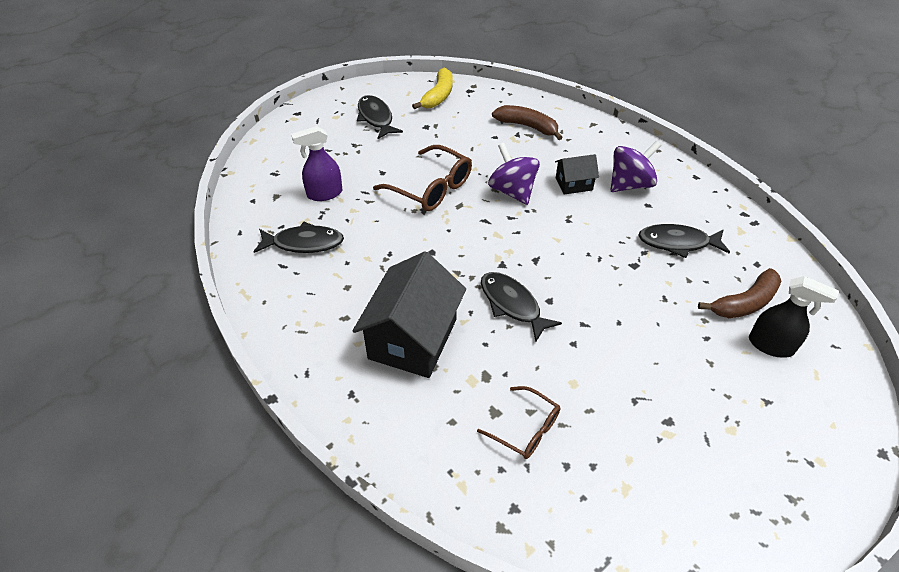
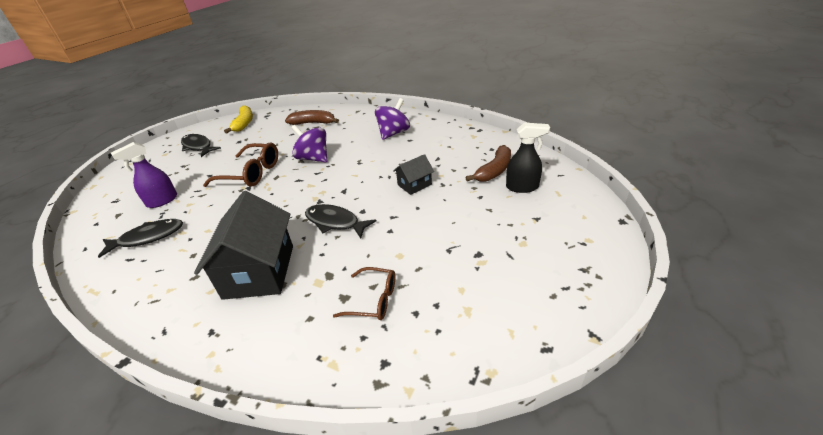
camera: 20 degrees left, 10 degrees down
black house [555,154,599,194] -> black house moved to [393,154,434,195]
black fish [638,224,730,258] -> none

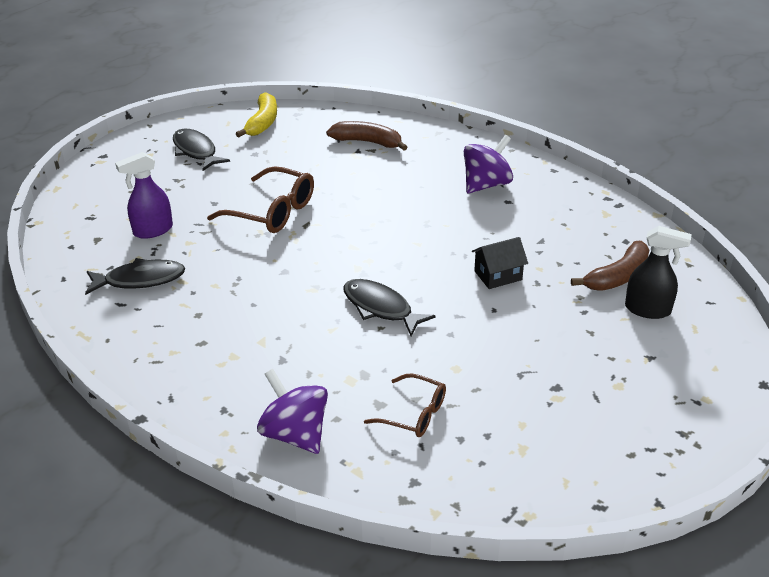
camera: 10 degrees right, 0 degrees up
black house [194,191,293,300] -> none
purple spinning top [291,125,327,163] -> purple spinning top moved to [257,369,328,454]

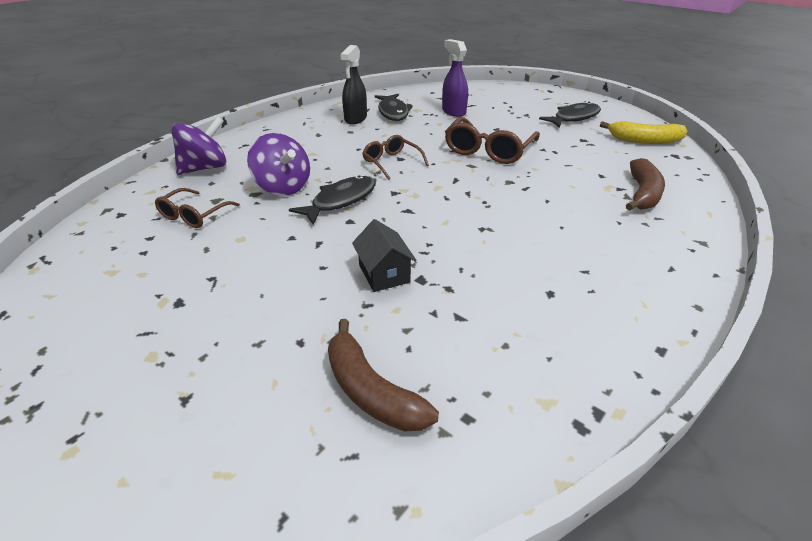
camera: 90 degrees right, 0 degrees up
purple spinning top [464,135,513,194] -> purple spinning top moved to [247,133,310,196]
black spray bottle [625,226,692,319] -> black spray bottle moved to [340,45,367,124]
none -> brown glasses [362,135,429,180]

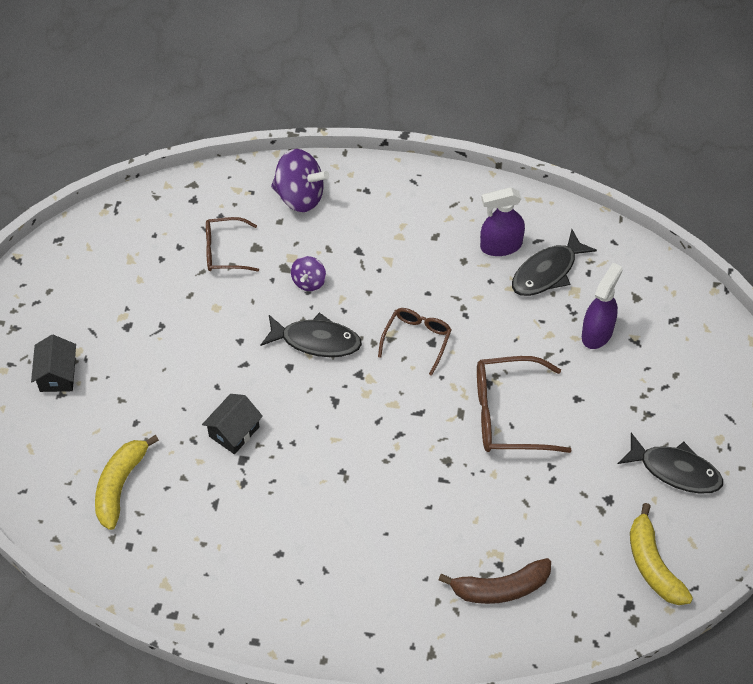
camera: 60 degrees right, 20 degrees up
purple spinning top [247,133,310,196] -> purple spinning top [291,256,326,291], size x0.56
brown banana [328,319,439,431] -> yellow banana [95,435,159,530]
black spray bottle [340,45,367,124] -> purple spray bottle [480,187,525,256]
none -> black house [31,335,76,392]

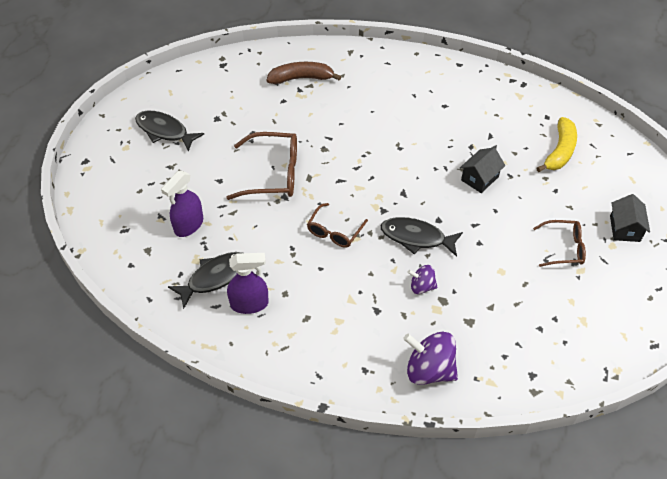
camera: 175 degrees left, 5 degrees down
brown glasses [206,217,259,272] -> brown glasses moved to [533,220,586,267]
purple spinning top [291,256,326,291] -> purple spinning top turned 105 degrees counterclockwise [408,265,438,294]
yellow banana [630,503,693,605] -> none

